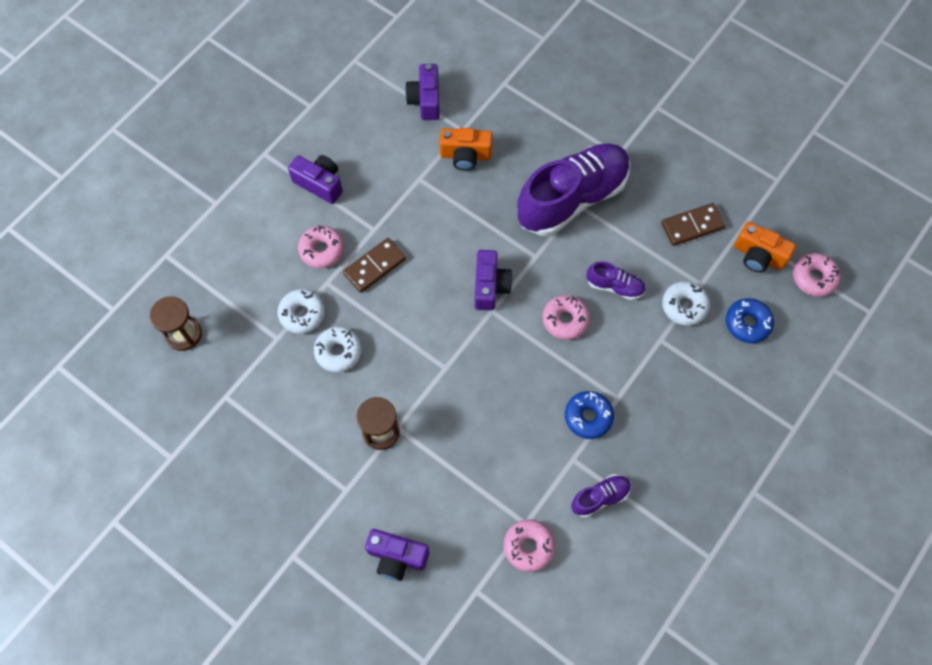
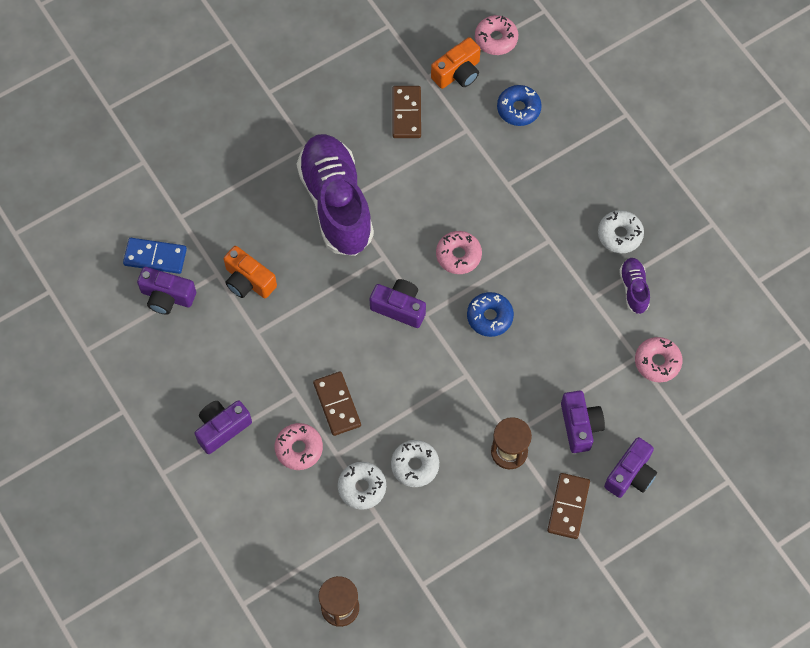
camera: 70 degrees left, 0 degrees up
orange camera [440,128,492,171] -> orange camera turned 105 degrees clockwise [223,246,277,298]
blue donut [565,391,614,439] -> blue donut moved to [467,292,514,337]
purple shoe [587,261,646,300] -> none
white donut [662,281,710,326] -> white donut moved to [598,210,644,253]
none -> blue domino [123,238,187,274]
none -> brown domino [547,473,590,539]
none -> purple camera [561,391,605,453]

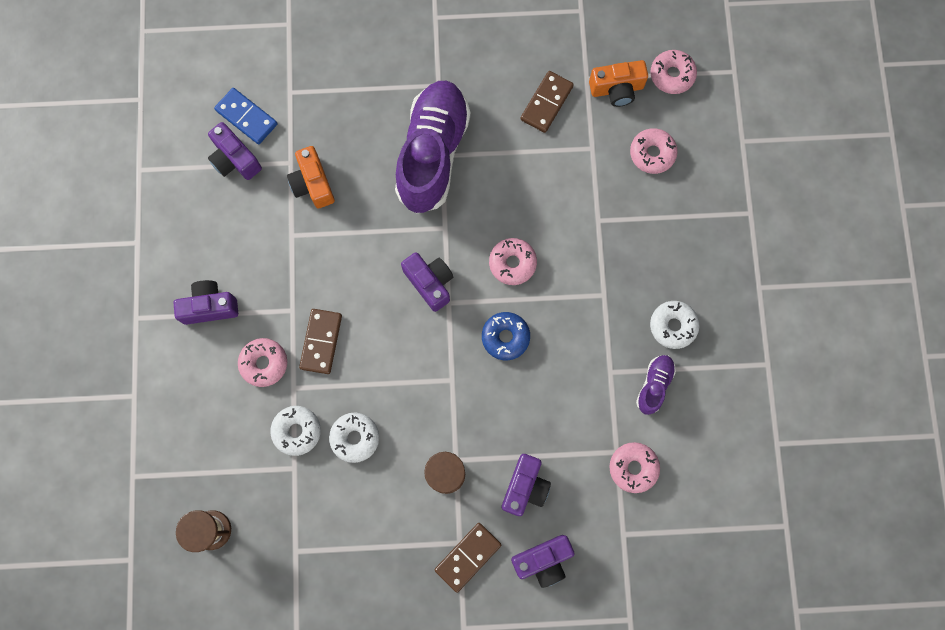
camera: 30 degrees right, 10 degrees up
blue donut [497,85,542,126] -> pink donut [630,128,678,174]

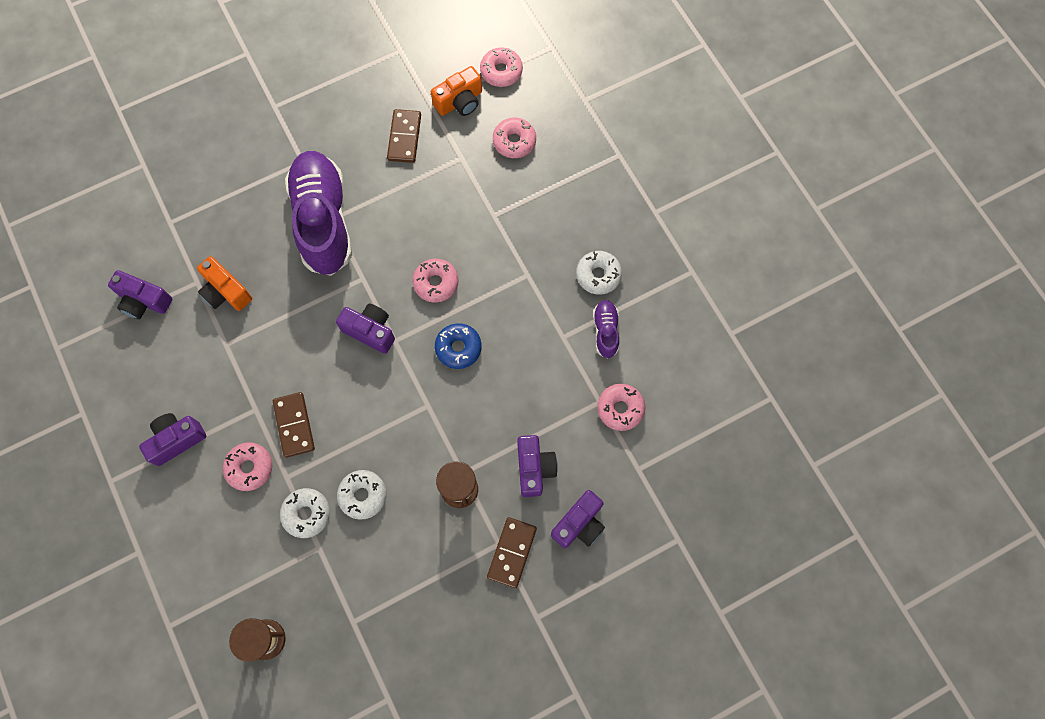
camera: 25 degrees left, 5 degrees down
blue domino [214,88,277,144] -> none

